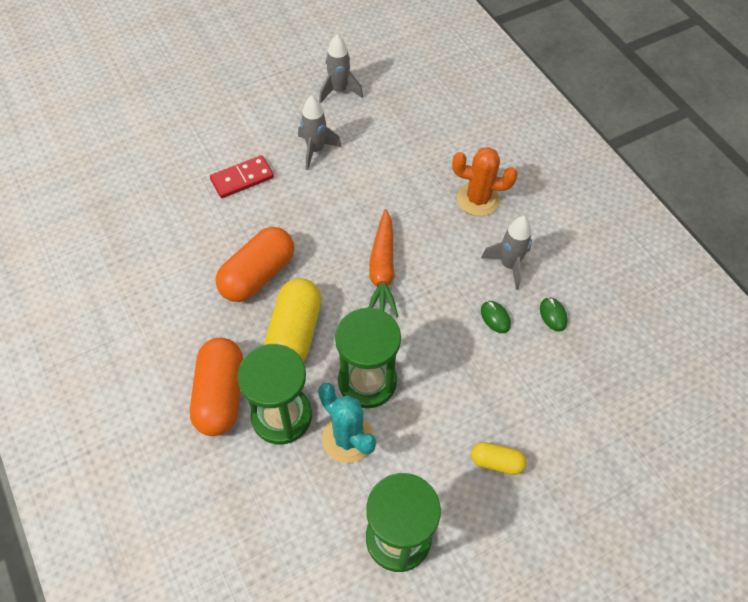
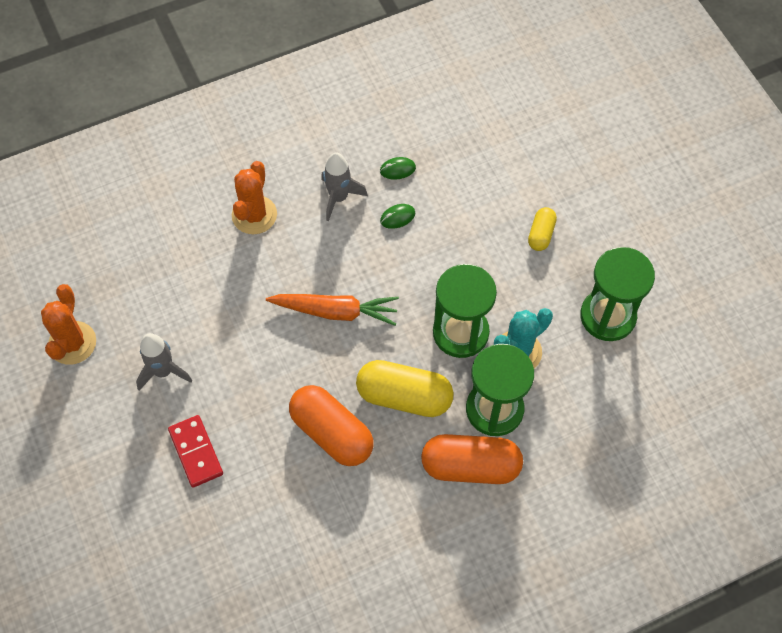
camera: 85 degrees left, 5 degrees up
grey rocket [319,34,363,104] -> orange cactus [41,284,96,365]

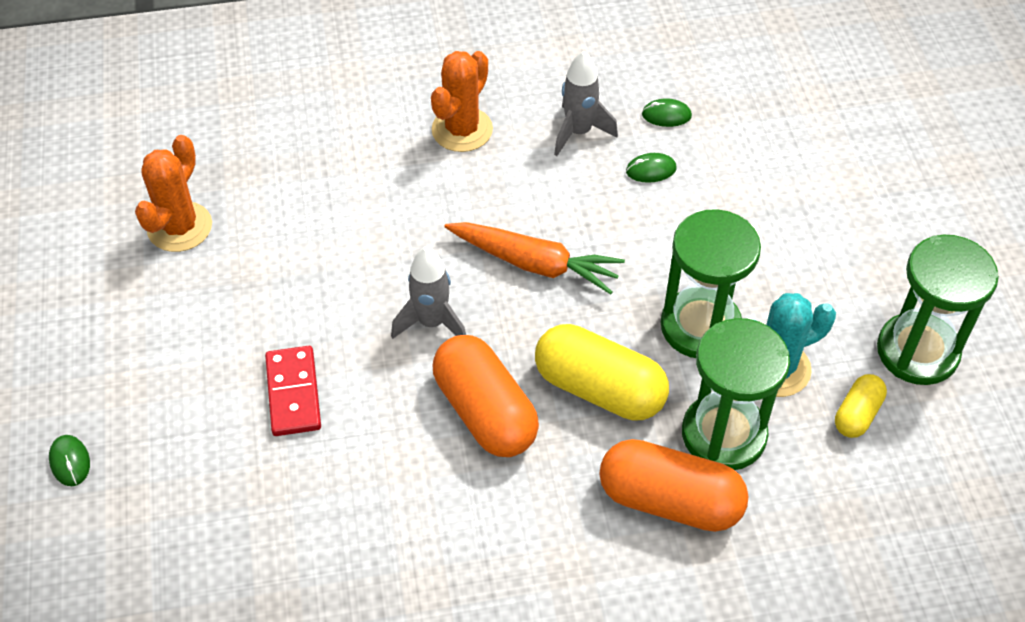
camera: 15 degrees right, 10 degrees down
grey rocket [136,333,192,391] -> grey rocket moved to [391,247,466,339]
yellow capsule [528,207,557,251] -> yellow capsule moved to [835,374,887,438]
none -> green mouse [49,435,90,486]

